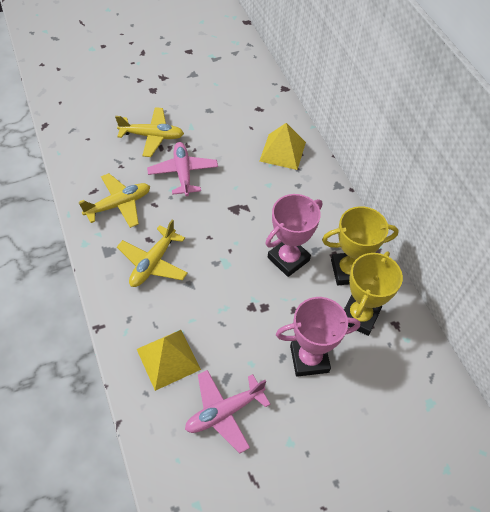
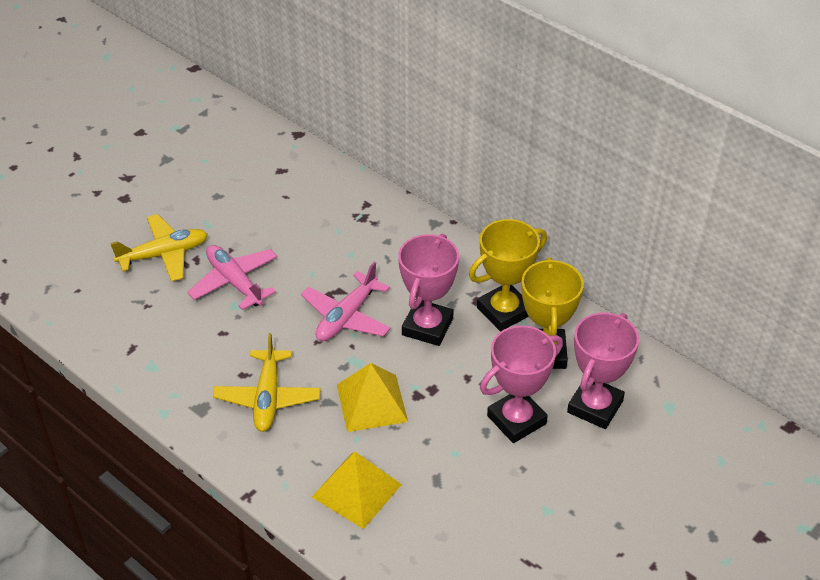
camera: 25 degrees left, 10 degrees down
yellow plane [79,173,150,228] -> none
pink plane [185,370,270,453] -> pink plane moved to [301,262,391,341]
yellow pyramid [260,123,306,170] -> yellow pyramid moved to [337,363,408,432]
none -> pink trophy [567,313,639,429]

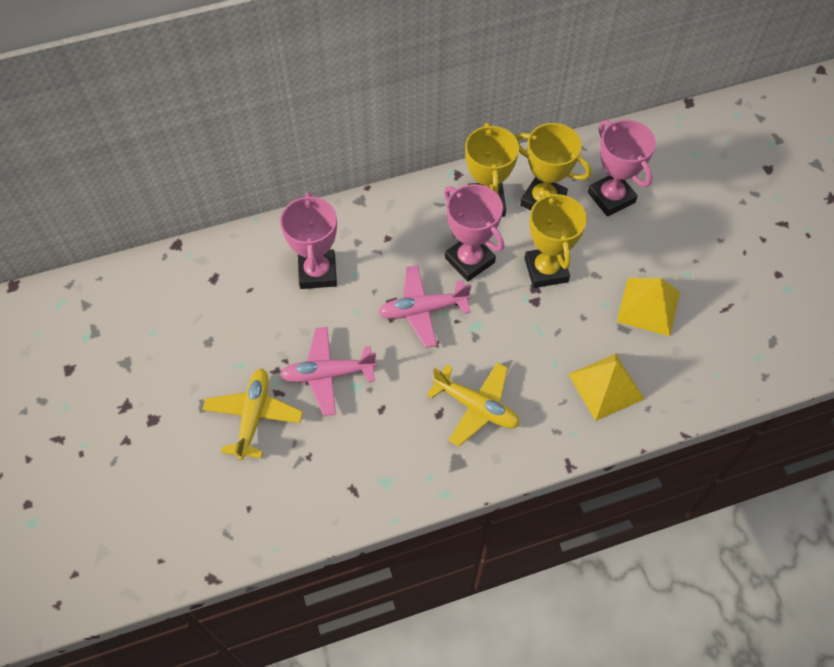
camera: 60 degrees left, 15 degrees up
pink plane [301,262,391,341] -> pink plane turned 105 degrees clockwise [378,265,471,348]
yellow pyramid [337,363,408,432] -> yellow pyramid moved to [617,278,680,336]
pink trophy [480,325,563,443] -> pink trophy moved to [280,192,337,289]
none -> yellow trophy [524,190,587,288]

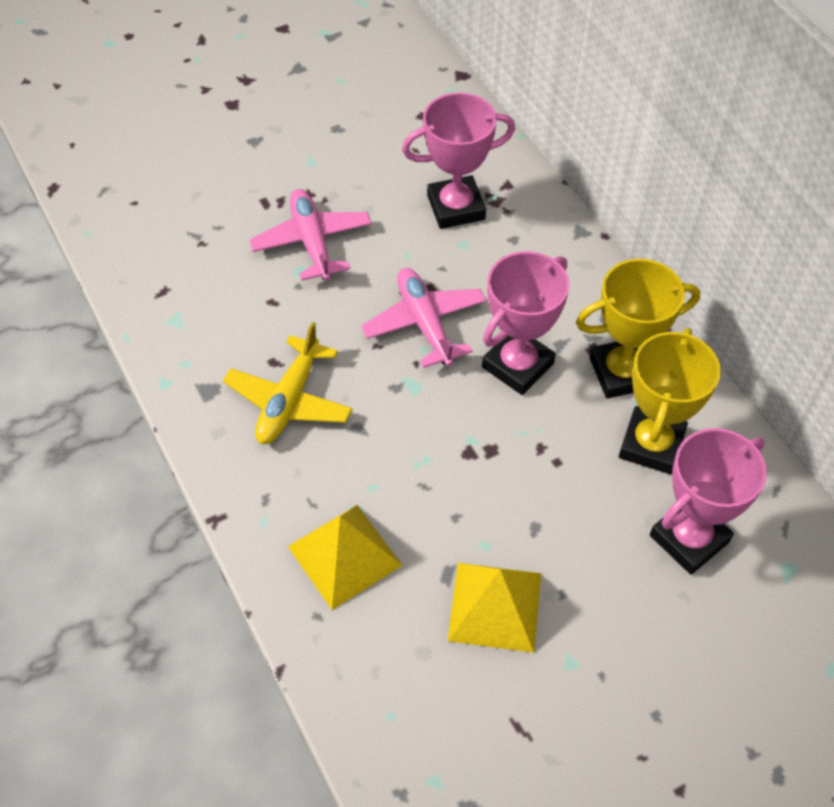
camera: 80 degrees right, 5 degrees down
yellow plane [202,369,303,460] -> none
yellow trophy [524,190,587,288] -> none

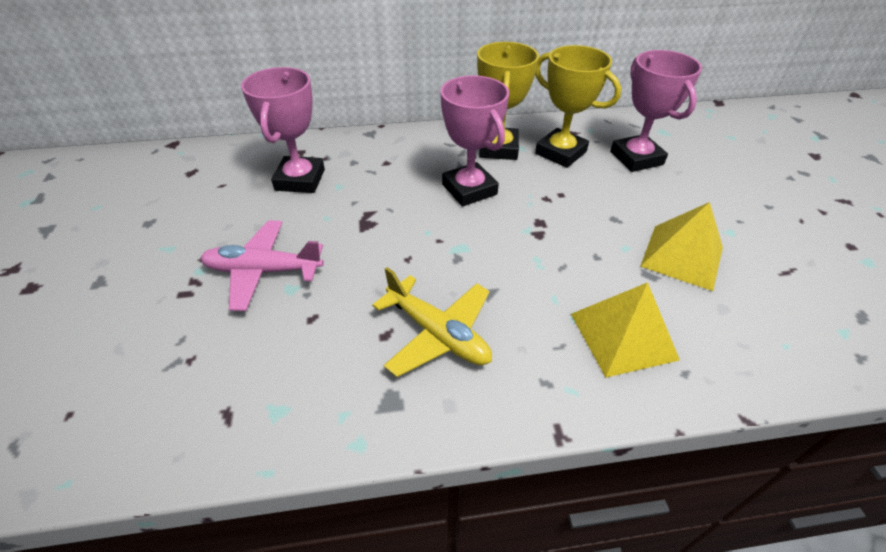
camera: 70 degrees left, 10 degrees down
pink plane [361,268,486,368] -> none

